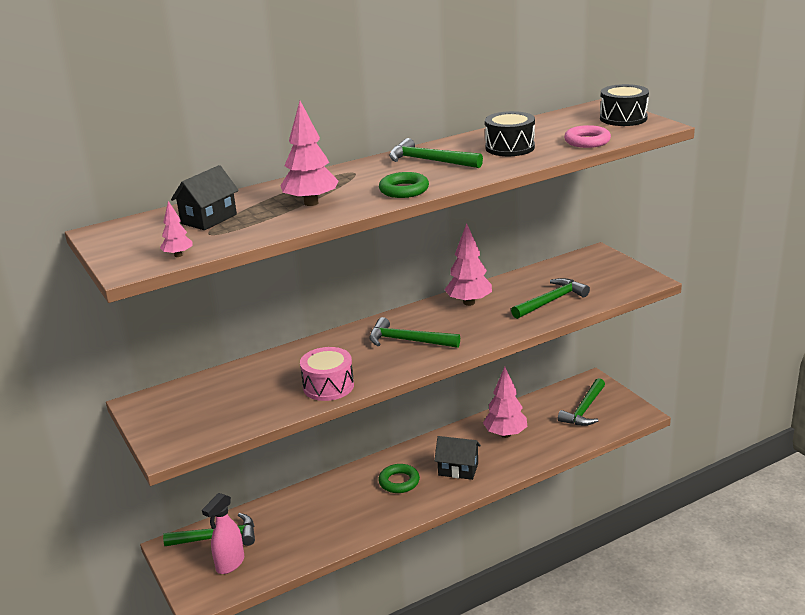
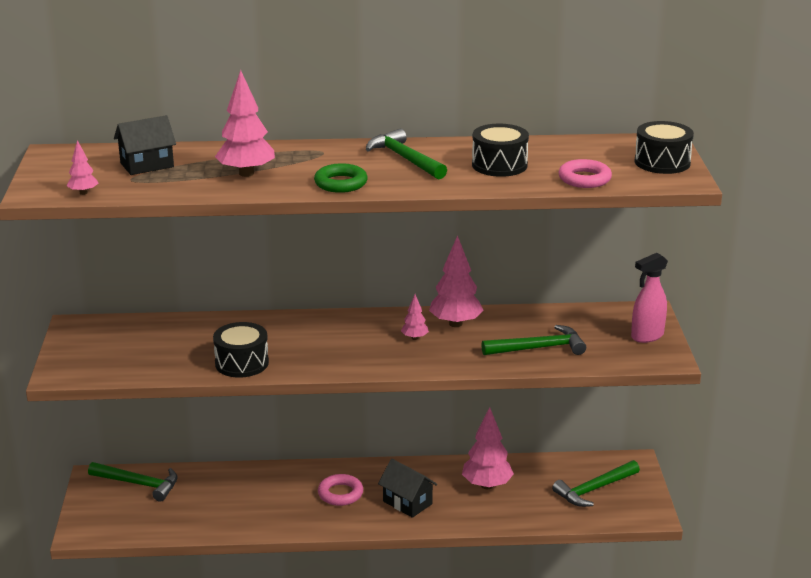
camera: 25 degrees right, 0 degrees up
pink spray bottle [202,493,244,574] -> pink spray bottle moved to [631,253,668,343]
pink drum [300,347,354,401] -> black drum [213,322,269,378]
green hammer [369,317,460,348] -> none
green ring [378,464,420,493] -> pink ring [318,474,363,506]
none -> pink tree [401,294,429,340]

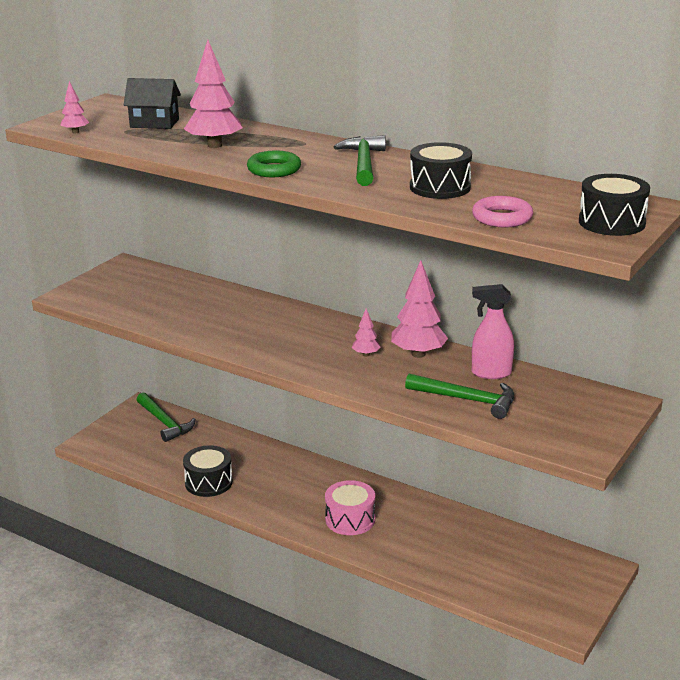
camera: 35 degrees right, 0 degrees up
black drum [213,322,269,378] -> black drum moved to [183,445,233,497]
pink ring [318,474,363,506] -> none
black house [378,459,437,518] -> pink drum [325,480,375,535]
pink tree [462,407,514,489] -> none
green hammer [552,460,640,507] -> none
pink spray bottle [631,253,668,343] -> pink spray bottle moved to [472,284,514,379]

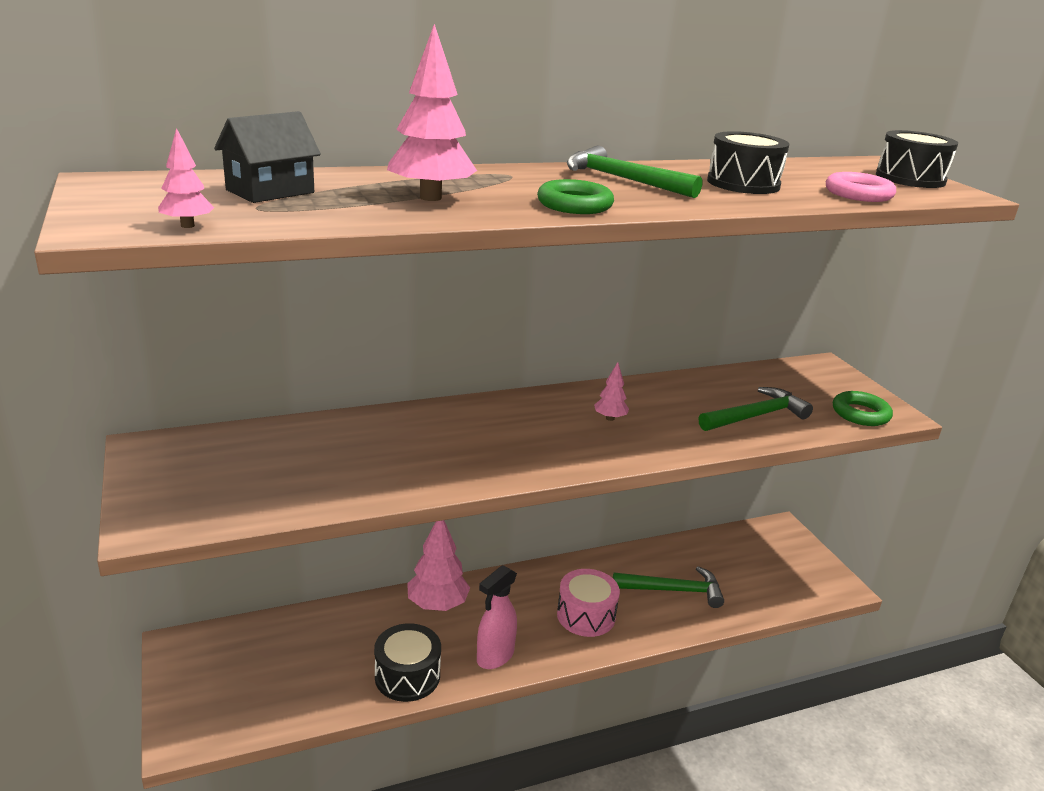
camera: 55 degrees left, 0 degrees up
green hammer [137,393,196,442] -> green hammer moved to [613,566,724,608]
pink tree [391,260,448,358] -> pink tree moved to [407,520,470,611]
pink spray bottle [472,284,514,379] -> pink spray bottle moved to [477,565,517,669]
none -> green ring [833,391,893,426]

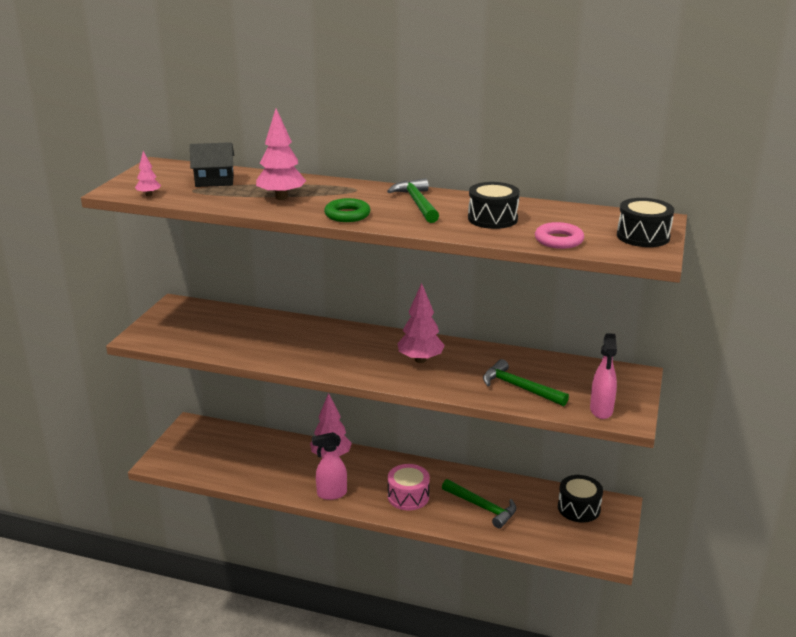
camera: 40 degrees right, 0 degrees up
black drum [374,623,441,702] -> black drum moved to [558,475,603,523]
pink tree [594,362,629,421] -> pink tree [397,283,445,363], size x1.97
green hammer [699,387,813,431] -> green hammer turned 150 degrees counterclockwise [483,359,569,406]
green ring [833,391,893,426] -> pink spray bottle [590,333,617,419]

